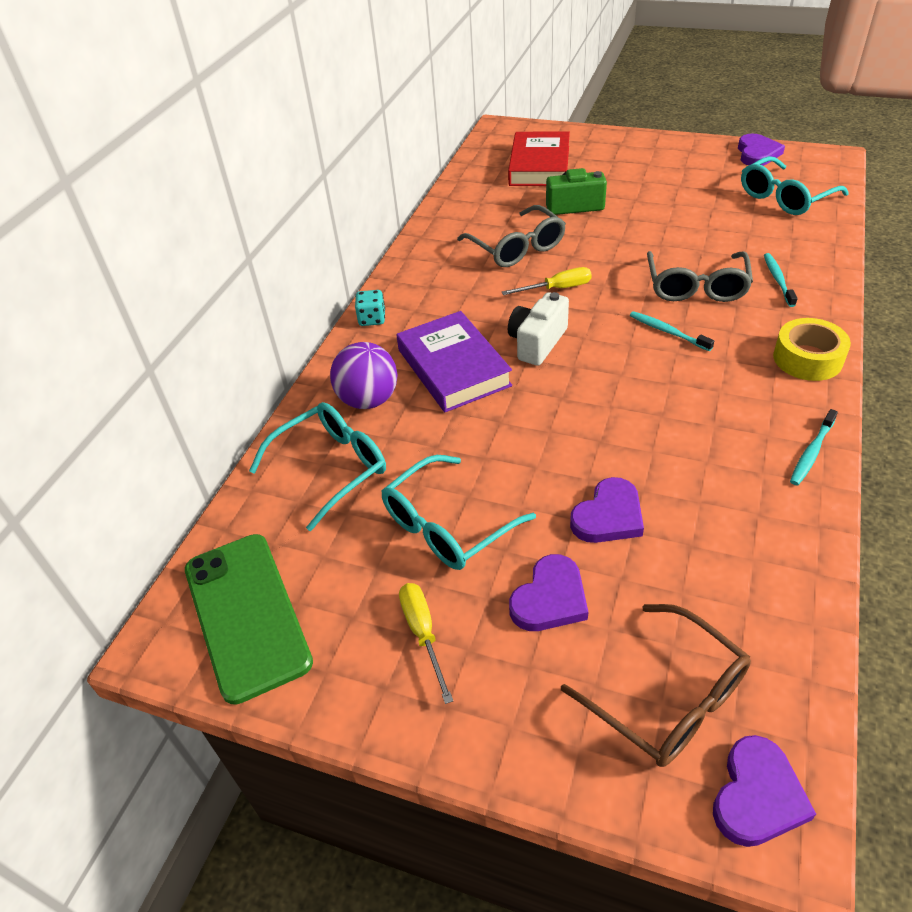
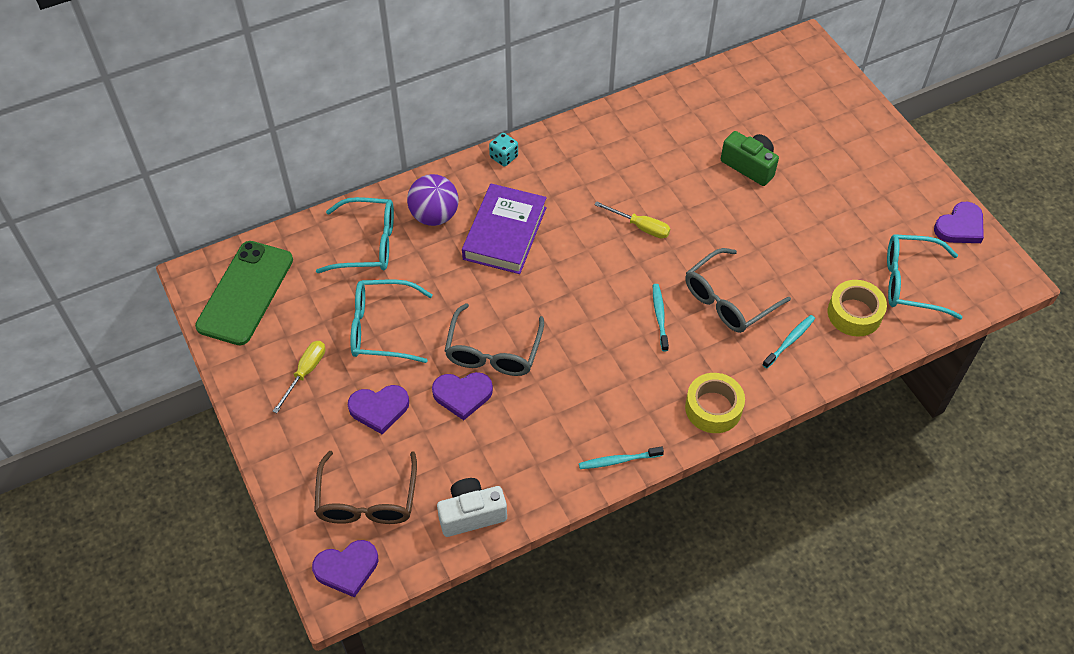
camera: 40 degrees right, 10 degrees up
grey glasses [457,205,566,267] -> grey glasses moved to [445,303,544,376]
red book [508,131,570,186] -> none
white camera [508,292,569,366] -> white camera moved to [437,478,507,537]
none -> yellow tape [828,280,887,337]

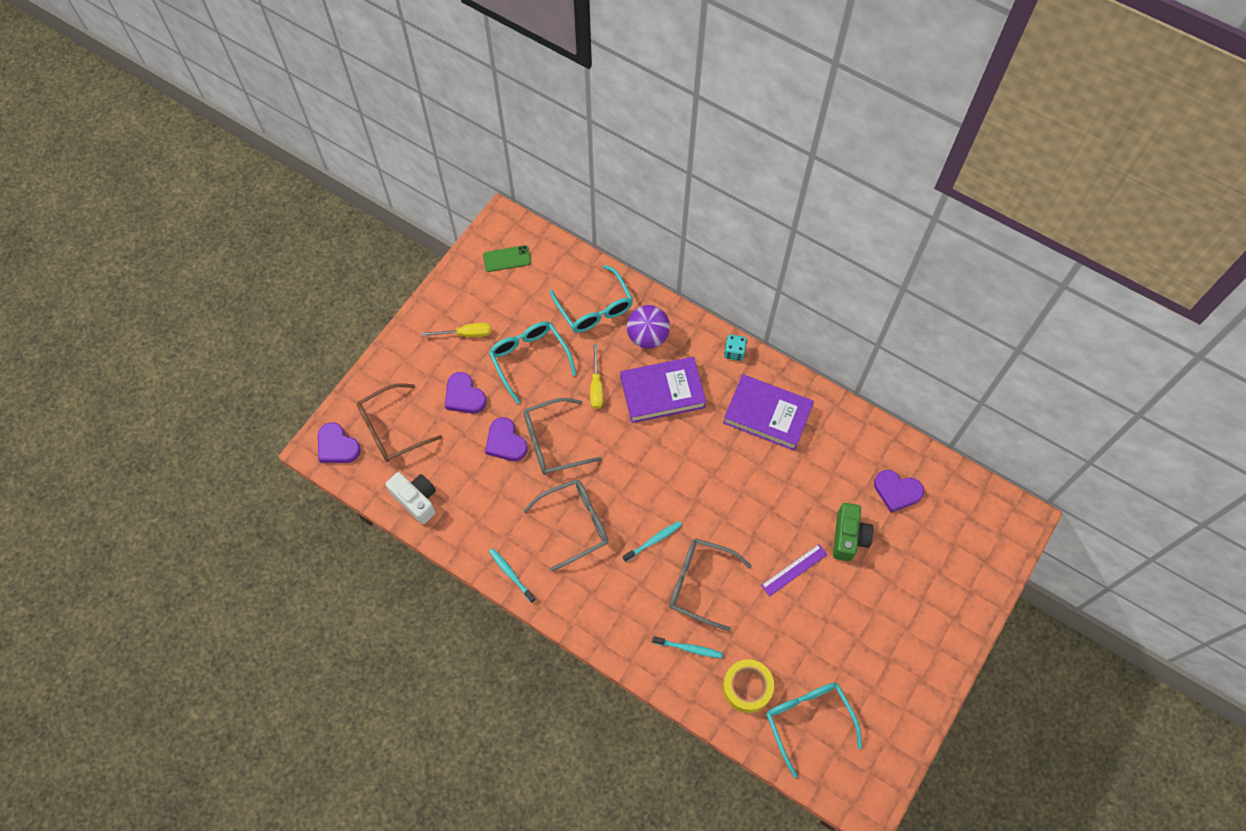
camera: 60 degrees right, 10 degrees up
green phone [195,241,293,346] -> green phone [483,245,531,272], size x0.50
yellow screwdriver [594,201,670,239] -> yellow screwdriver moved to [590,344,603,409]
yellow tape [685,373,745,433] -> none
purple heart [934,202,984,243] -> purple heart moved to [874,470,924,512]
none -> grey glasses [524,479,608,571]
none -> purple book [723,374,814,451]
none -> purple ruler [761,544,828,597]

